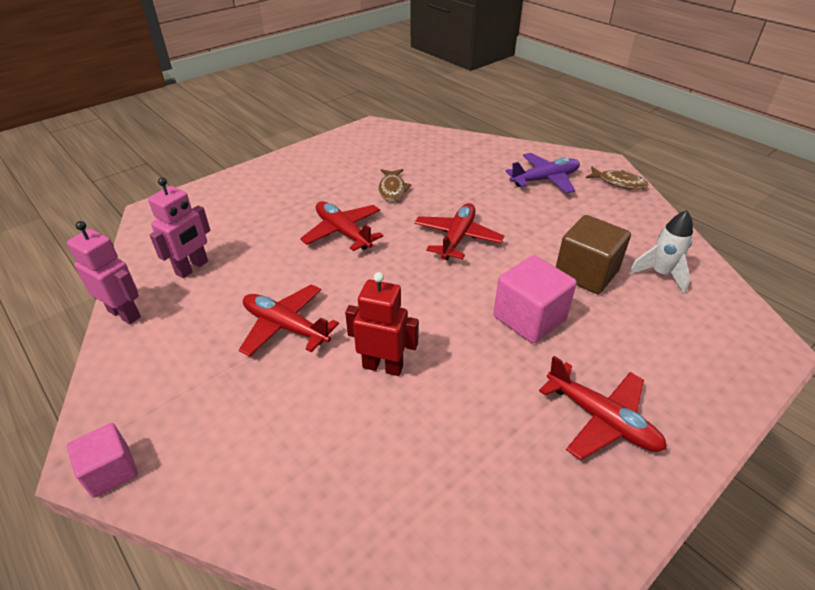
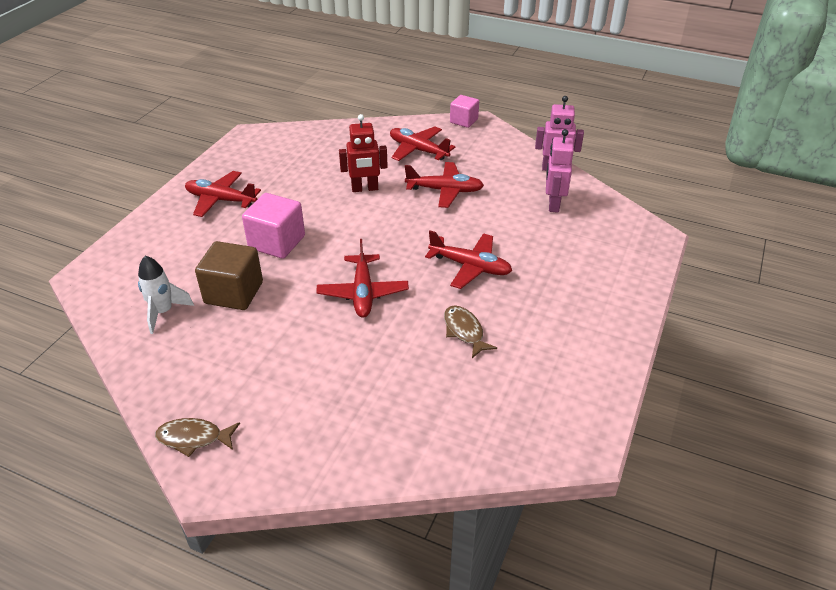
camera: 155 degrees right, 0 degrees up
purple plane [506,153,580,194] -> none
none -> red plane [390,126,455,161]

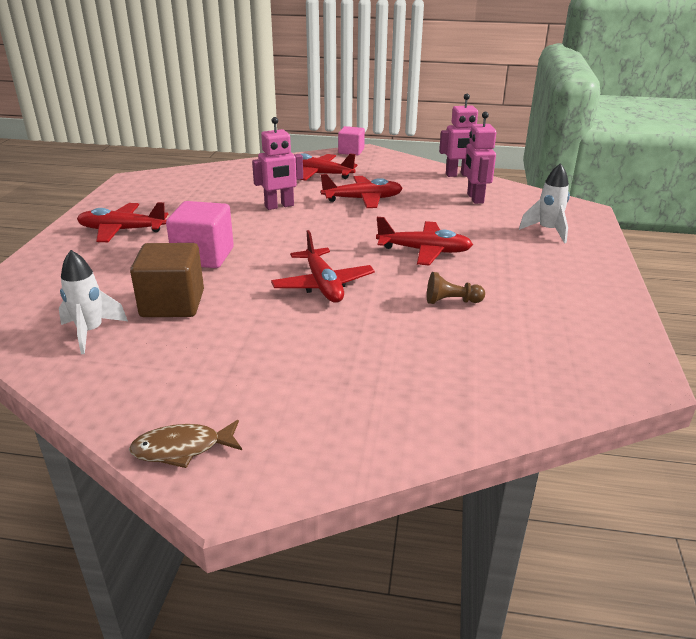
camera: 15 degrees left, 10 degrees down
red robot [339,114,388,192] -> pink robot [252,117,303,210]
brown fish [444,305,497,358] -> brown pawn [427,272,485,304]
none -> white rocket [519,163,570,243]

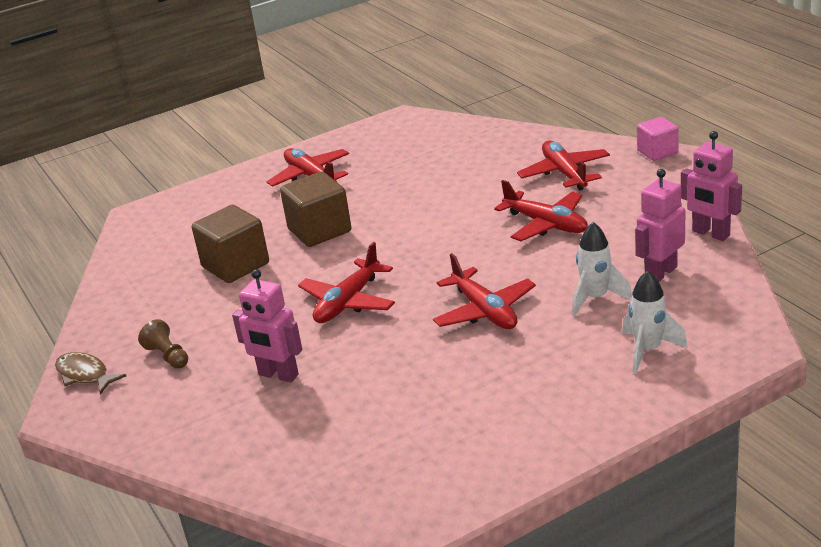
camera: 55 degrees right, 0 degrees up
white rocket [59,250,128,354] -> white rocket moved to [572,222,632,316]
pink cube [166,201,234,268] -> brown cube [280,172,352,247]
pink robot [252,117,303,210] -> pink robot moved to [232,269,302,383]
brown pawn [427,272,485,304] -> brown pawn moved to [138,319,188,369]

